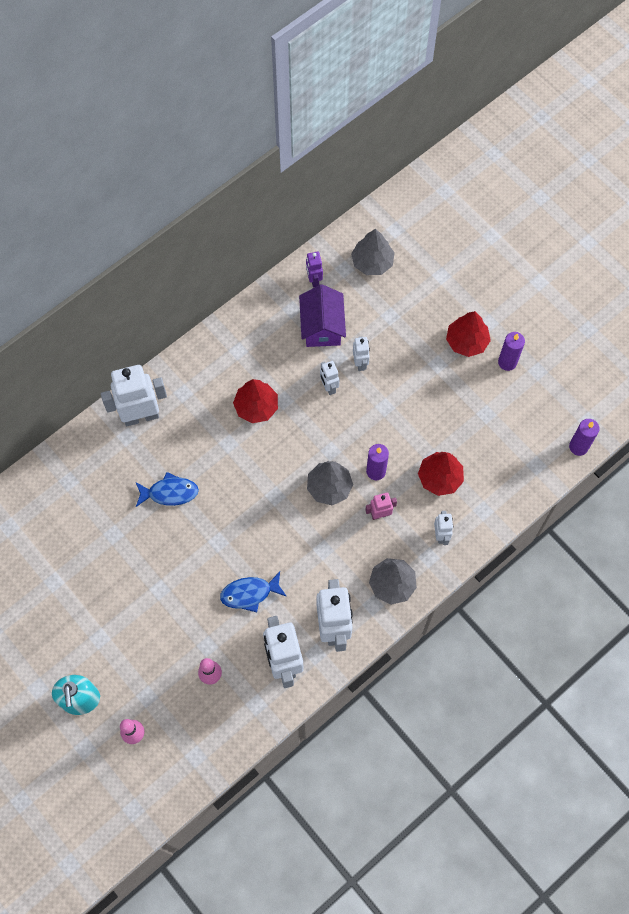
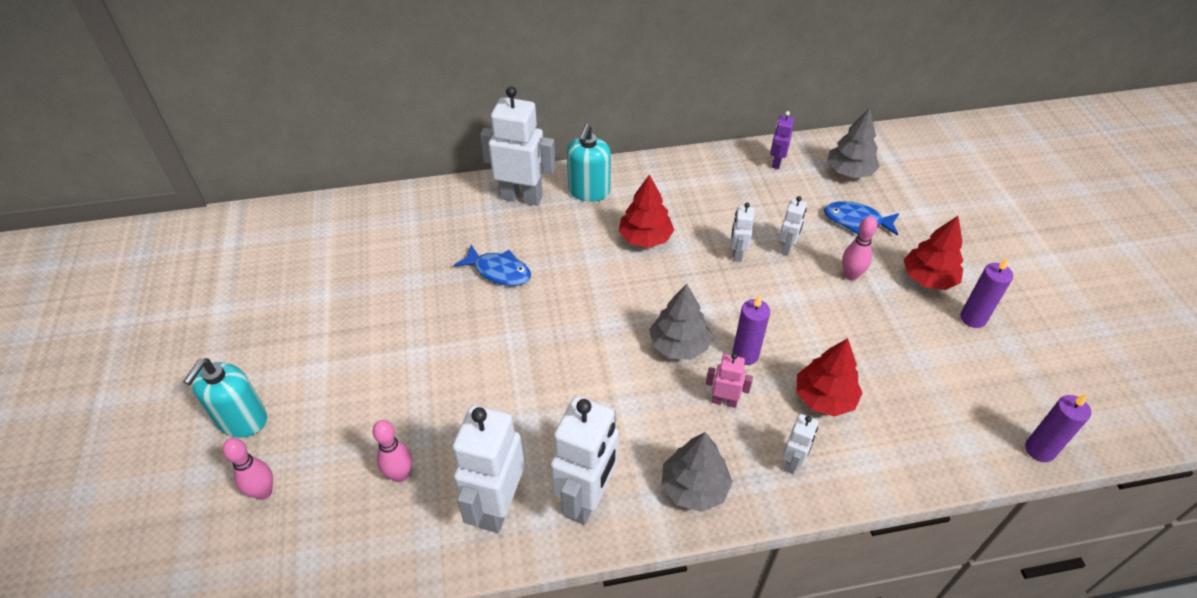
camera: 30 degrees right, 20 degrees down
blue fish [220,572,287,612] -> blue fish moved to [824,201,899,236]
purple house [299,284,346,347] -> none
none -> turquoise soap dispenser [567,124,611,202]
none -> pink bowling pin [842,216,878,281]

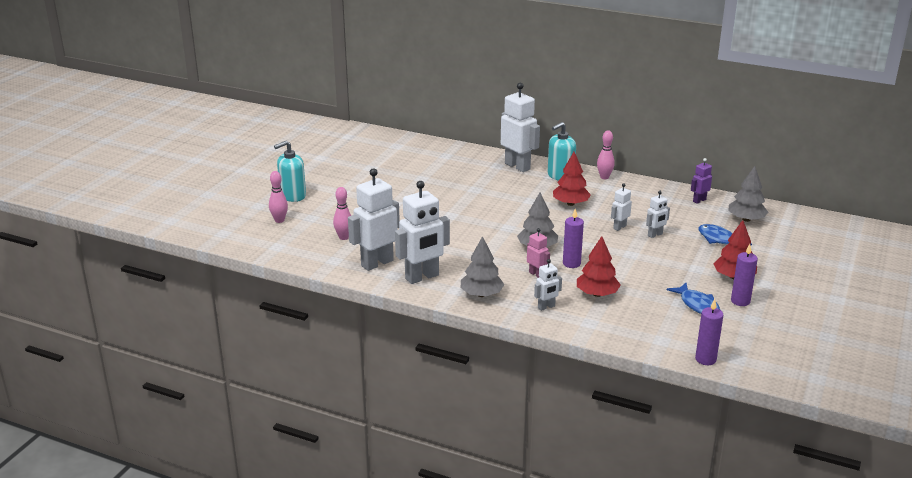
camera: 35 degrees right, 20 degrees down
blue fish [454,245,531,286] -> blue fish moved to [667,283,720,314]
pink bowling pin [842,216,878,281] -> pink bowling pin moved to [597,131,615,179]

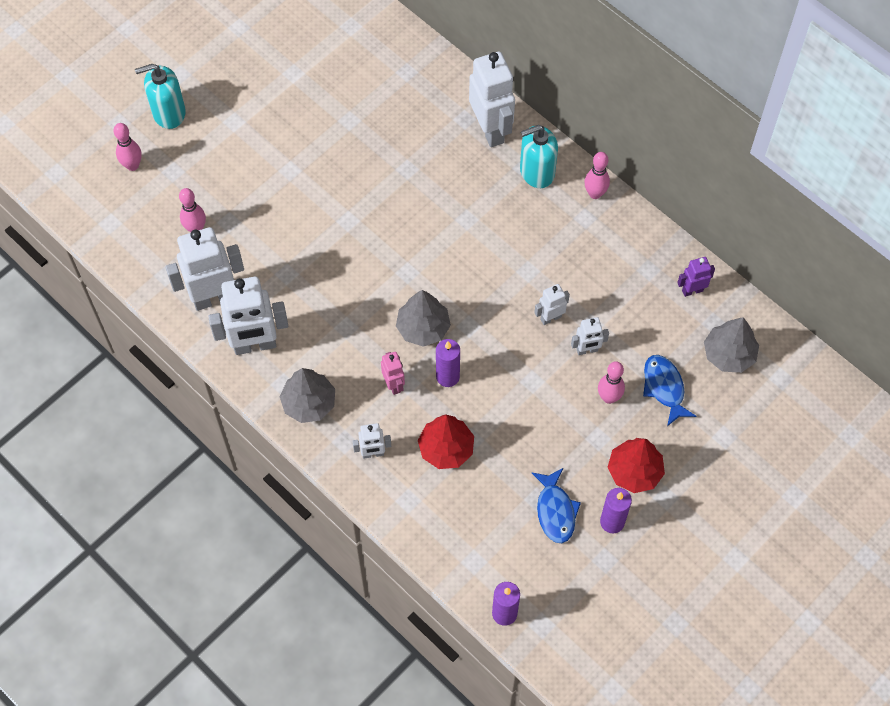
camera: 20 degrees right, 35 degrees up
red tree [553,152,591,206] -> none
none -> pink bowling pin [598,361,625,404]

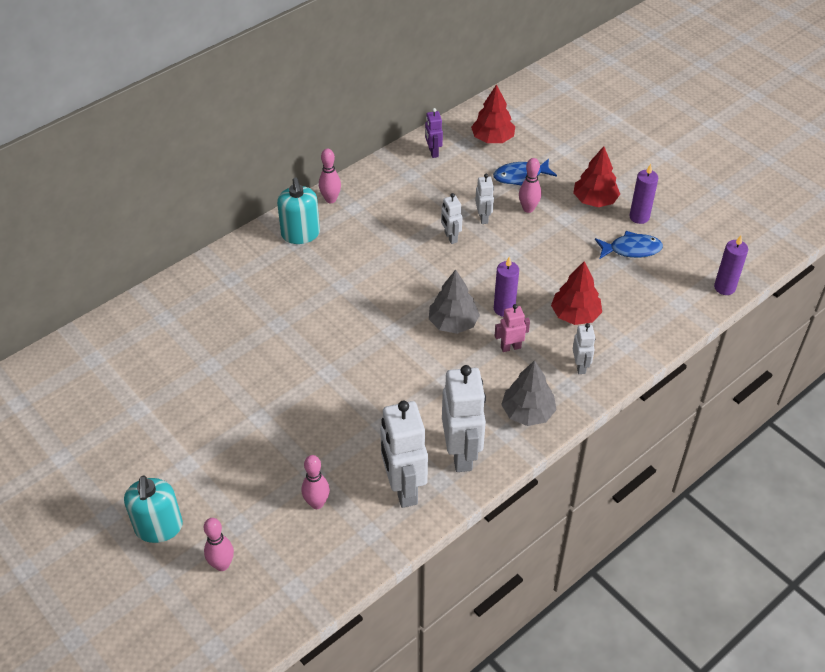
camera: 85 degrees left, 15 degrees down
white robot [469,52,515,147] -> none
grey tree [704,317,759,373] -> red tree [471,84,515,143]

